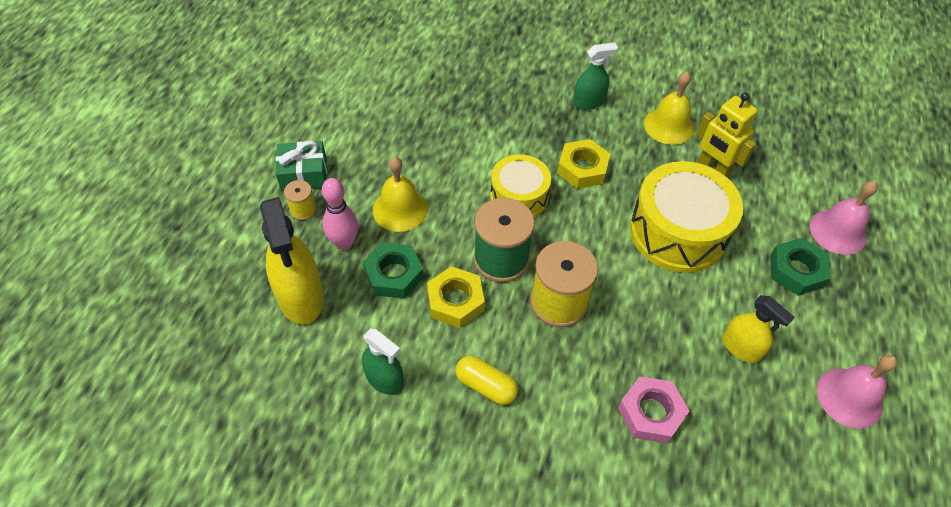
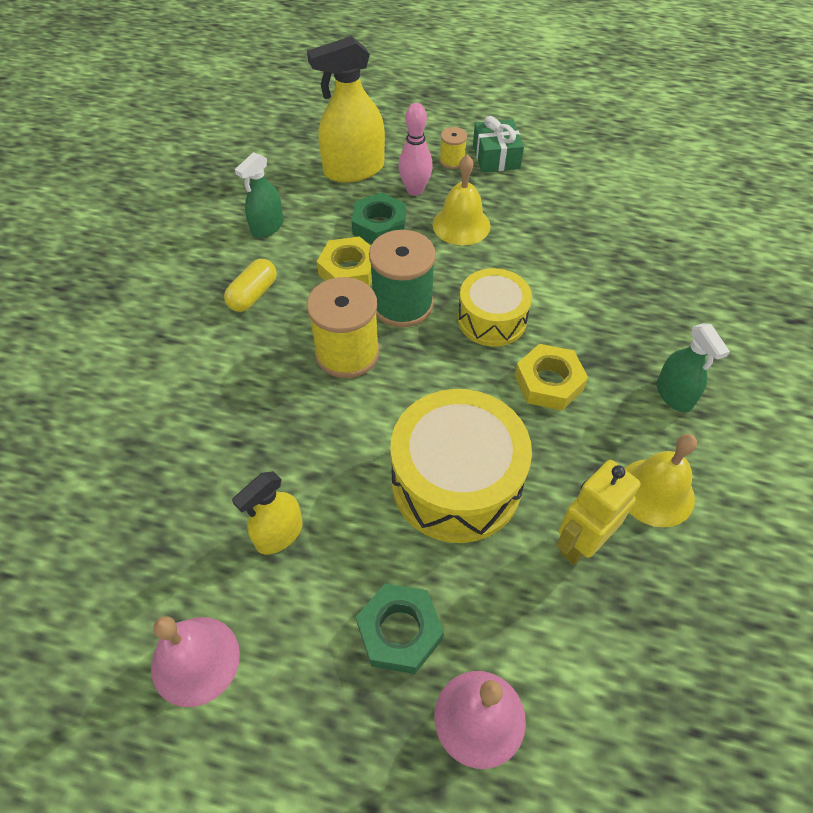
camera: 90 degrees right, 0 degrees up
pink nut [618,376,690,443] -> none

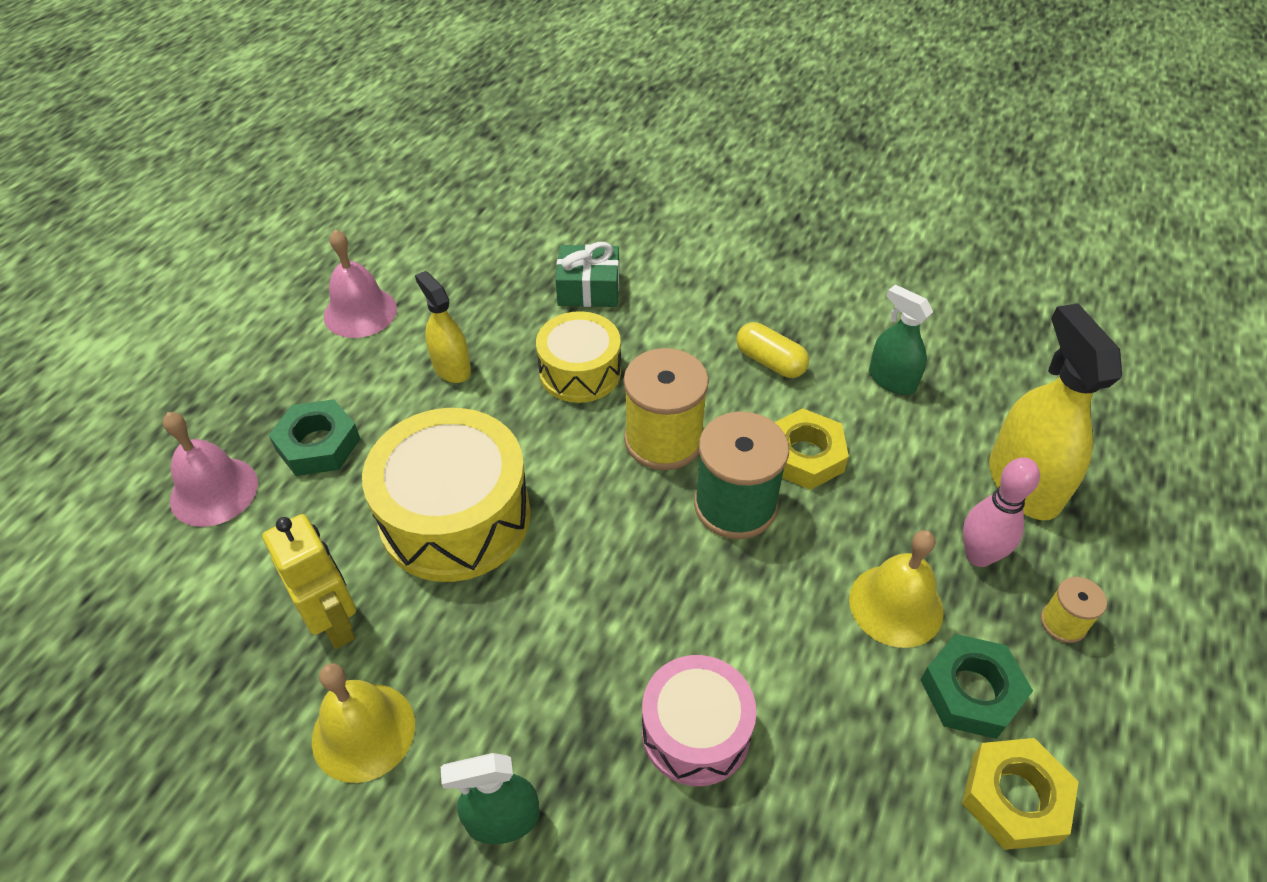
camera: 100 degrees right, 5 degrees down
green nut [352,193,406,244] -> green nut moved to [921,634,1033,739]
yellow drum [458,268,532,347] -> yellow drum moved to [536,311,621,403]
green gift [473,116,524,173] -> green gift moved to [555,242,619,307]
yellow nut [515,344,588,411] -> yellow nut moved to [962,738,1079,850]
none -> pink drum [642,655,757,786]

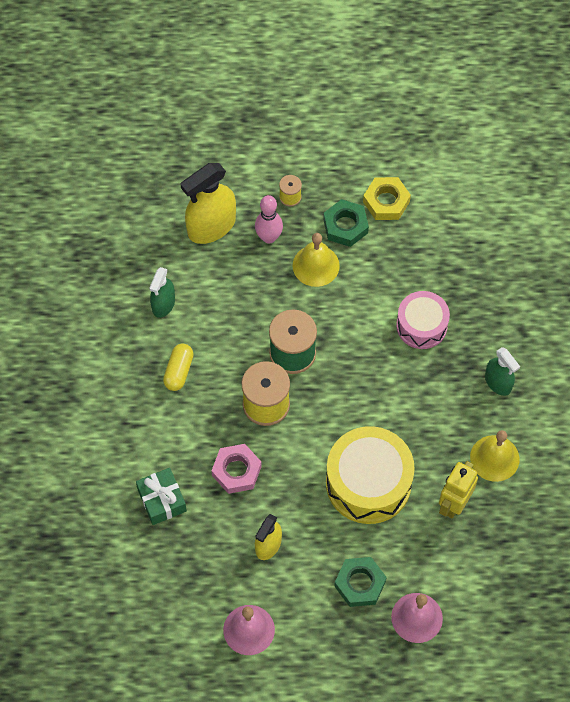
camera: 115 degrees left, 15 degrees up
yellow drum [536,311,621,403] -> pink nut [212,444,262,494]
yellow nut [774,408,849,490] -> none

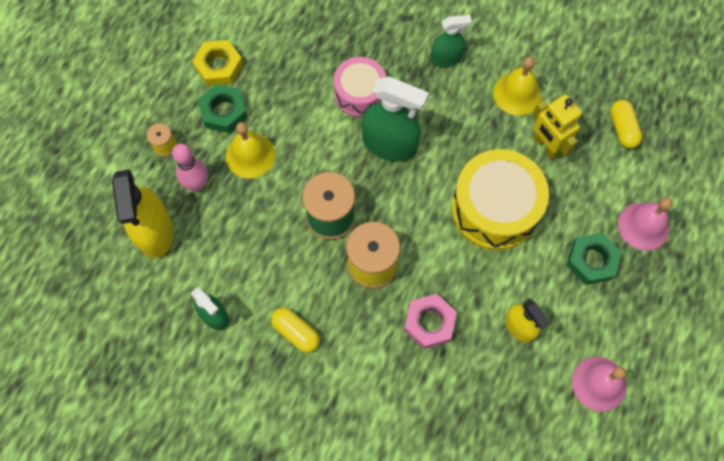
camera: 65 degrees left, 5 degrees up
green gift [136,468,187,525] -> none
none -> green spray bottle [361,76,429,161]
none -> yellow capsule [610,100,642,148]

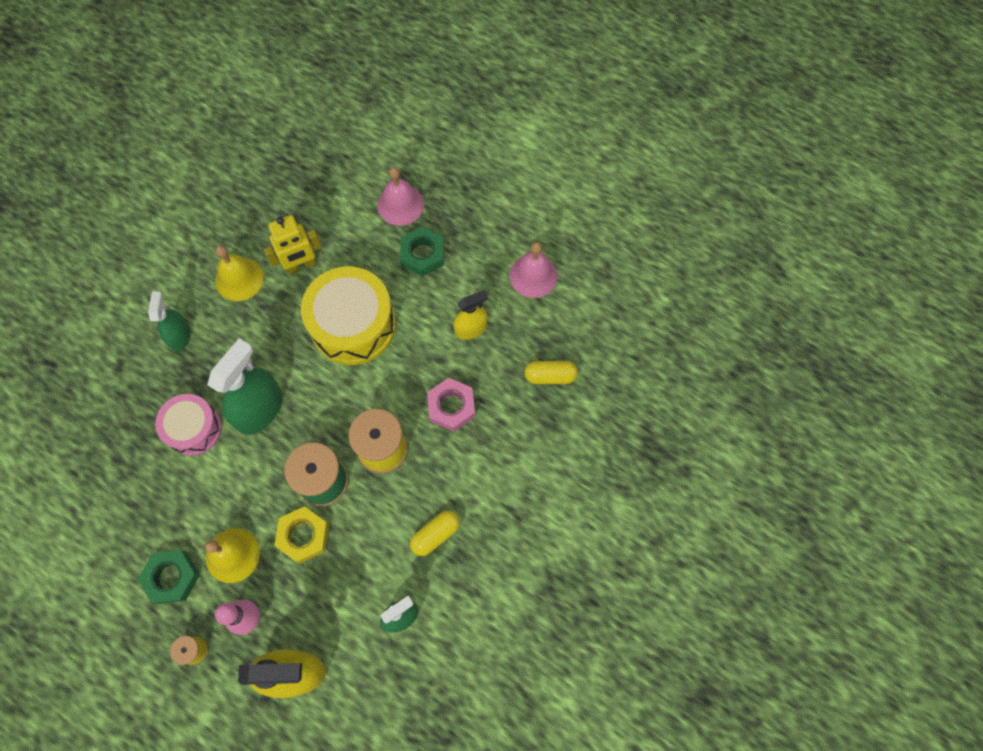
camera: 80 degrees left, 0 degrees up
yellow nut [192,40,243,86] -> yellow nut moved to [274,506,329,564]
yellow capsule [610,100,642,148] -> yellow capsule moved to [524,361,578,384]

